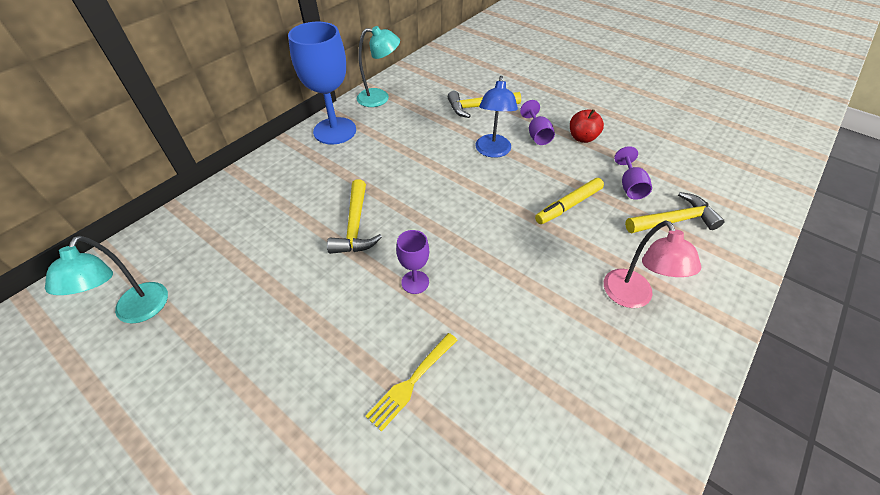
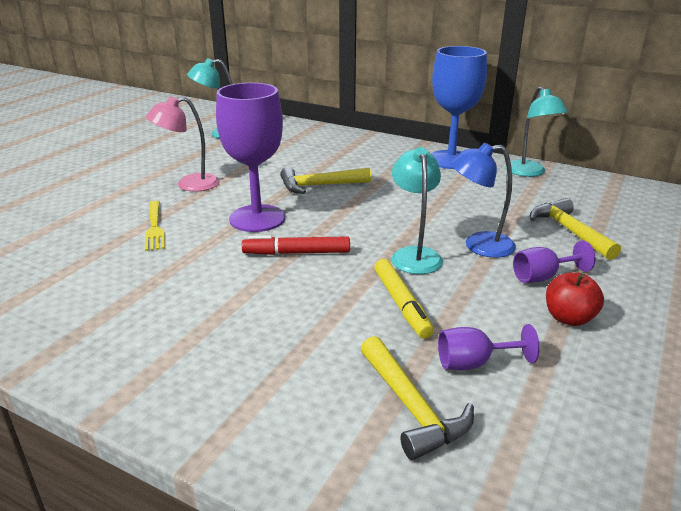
camera: 80 degrees right, 20 degrees down
yellow fork [366,333,457,432] -> yellow fork turned 135 degrees counterclockwise [145,201,165,251]
purple goblet [396,230,429,294] -> purple goblet [216,83,285,232], size x2.06
yellow marker [535,178,604,224] -> yellow marker turned 150 degrees counterclockwise [374,259,434,339]
pink lamp [604,220,701,308] -> pink lamp moved to [146,96,219,192]
none -> red marker [242,235,350,255]
none -> turquoise lamp [391,147,443,274]

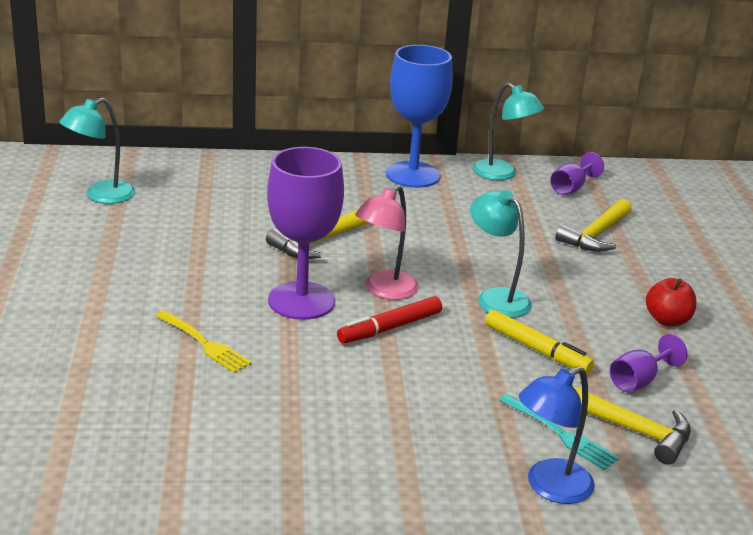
camera: 35 degrees left, 0 degrees up
pink lamp [146,96,219,192] -> pink lamp moved to [355,185,419,300]
blue lamp [450,143,516,258] -> blue lamp moved to [518,366,595,504]
purple goblet [513,241,596,283] -> purple goblet moved to [550,152,604,195]
yellow hammer [530,198,621,260] -> yellow hammer turned 90 degrees counterclockwise [555,199,632,252]
none -> turquoise fork [499,394,619,470]

